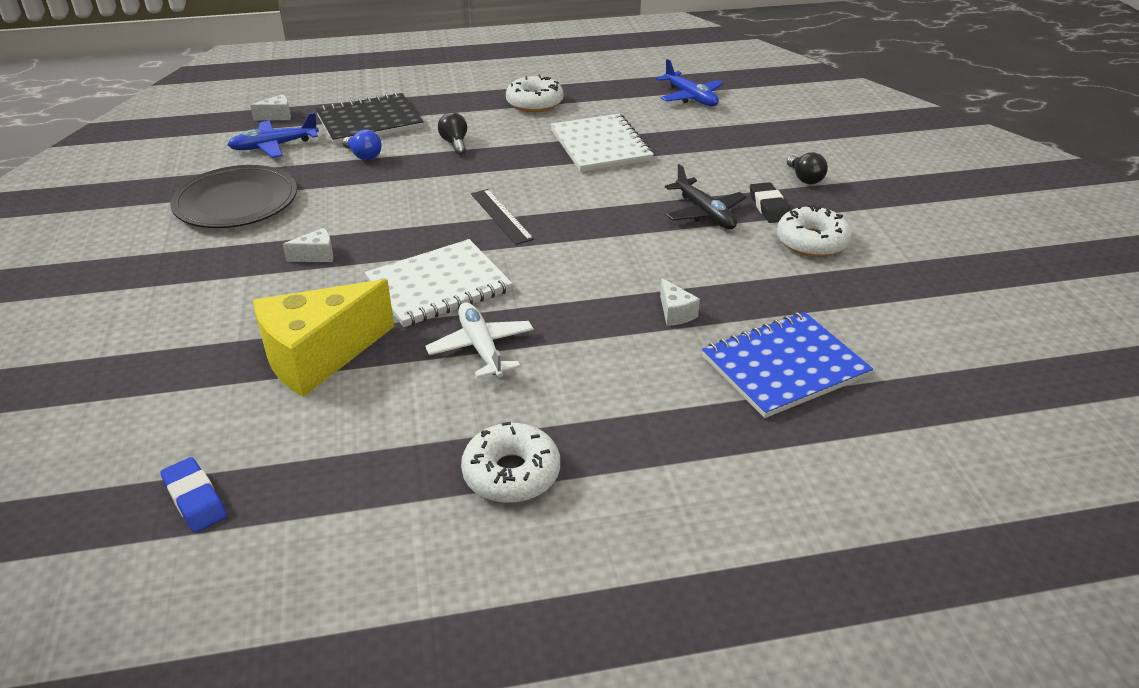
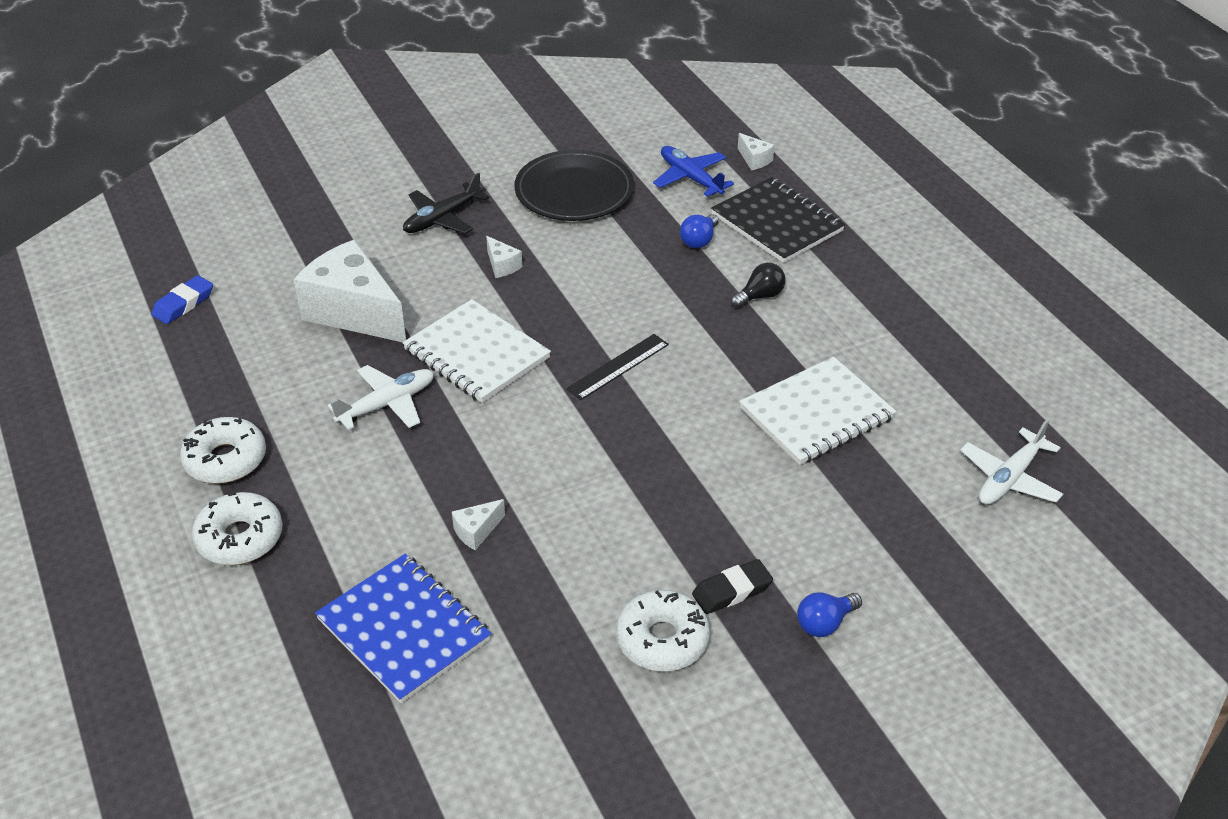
camera: 75 degrees right, 5 degrees up
yellow cheese [253,279,395,397] -> white cheese [294,240,406,342]
white donut [506,75,563,112] -> white donut moved to [192,492,282,565]
blue plane [656,59,723,106] -> white plane [960,419,1063,505]
black plane [665,164,747,229] -> black plane moved to [403,172,489,234]
black light bulb [787,152,828,184] -> blue light bulb [797,592,862,637]

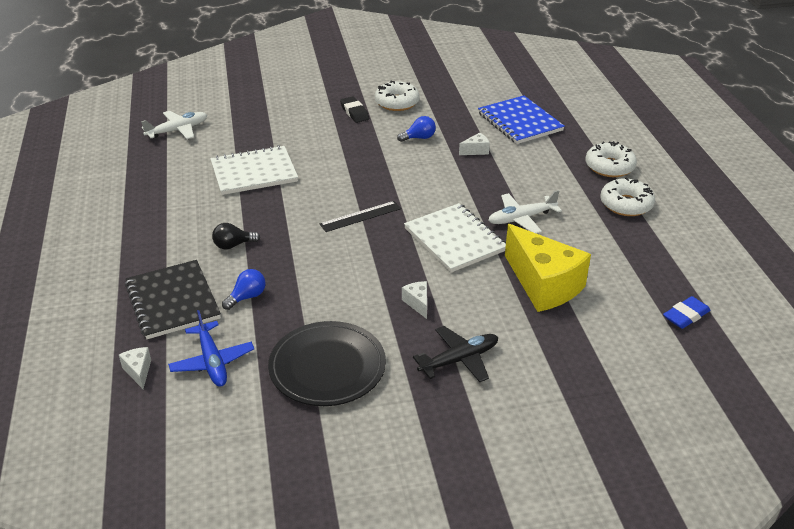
camera: 165 degrees left, 5 degrees down
white cheese [294,240,406,342] -> yellow cheese [505,224,591,312]
black eraser [692,559,773,614] -> black eraser turned 75 degrees clockwise [340,96,369,123]
blue light bulb [797,592,862,637] -> blue light bulb moved to [397,116,436,142]

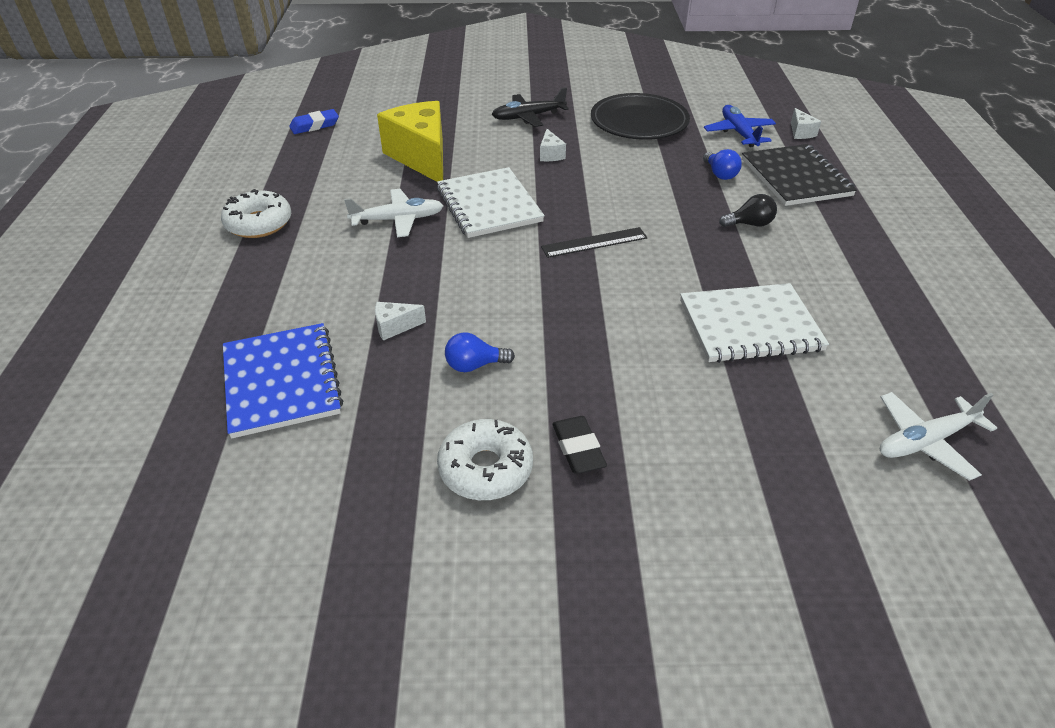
camera: 170 degrees left, 5 degrees up
blue light bulb [222,269,266,310] -> blue light bulb turned 75 degrees counterclockwise [703,149,742,180]
white donut [585,141,637,177] -> none

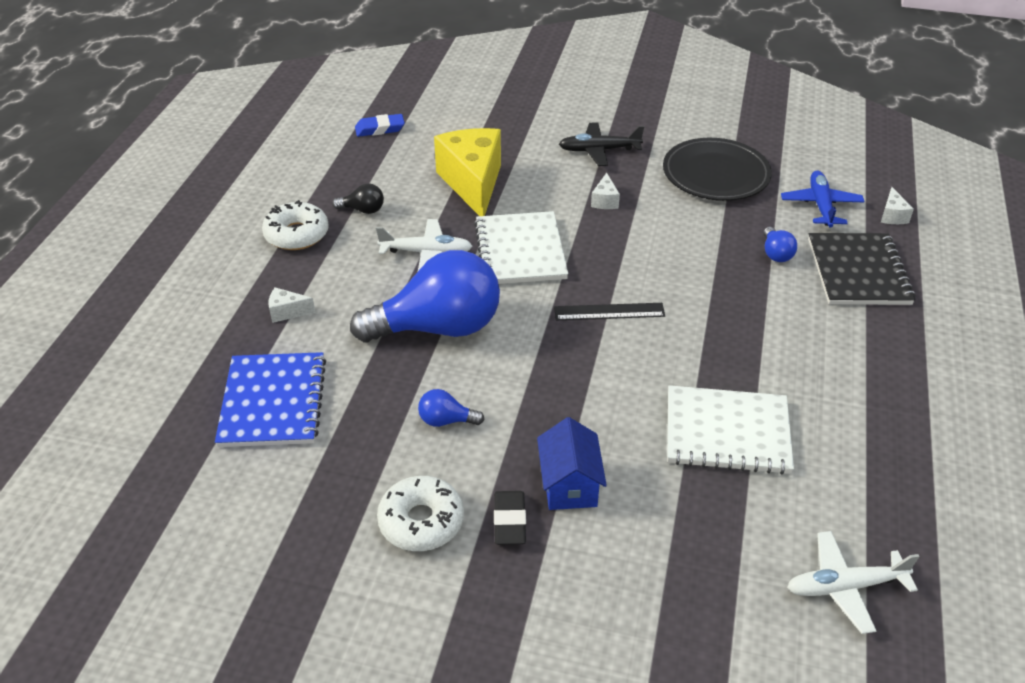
camera: 15 degrees right, 0 degrees up
white cheese [375,302,426,341] -> white cheese moved to [268,287,316,323]
black light bulb [719,194,777,227] -> black light bulb moved to [332,183,384,214]
none -> blue light bulb [350,250,500,342]
none -> blue house [537,417,607,510]

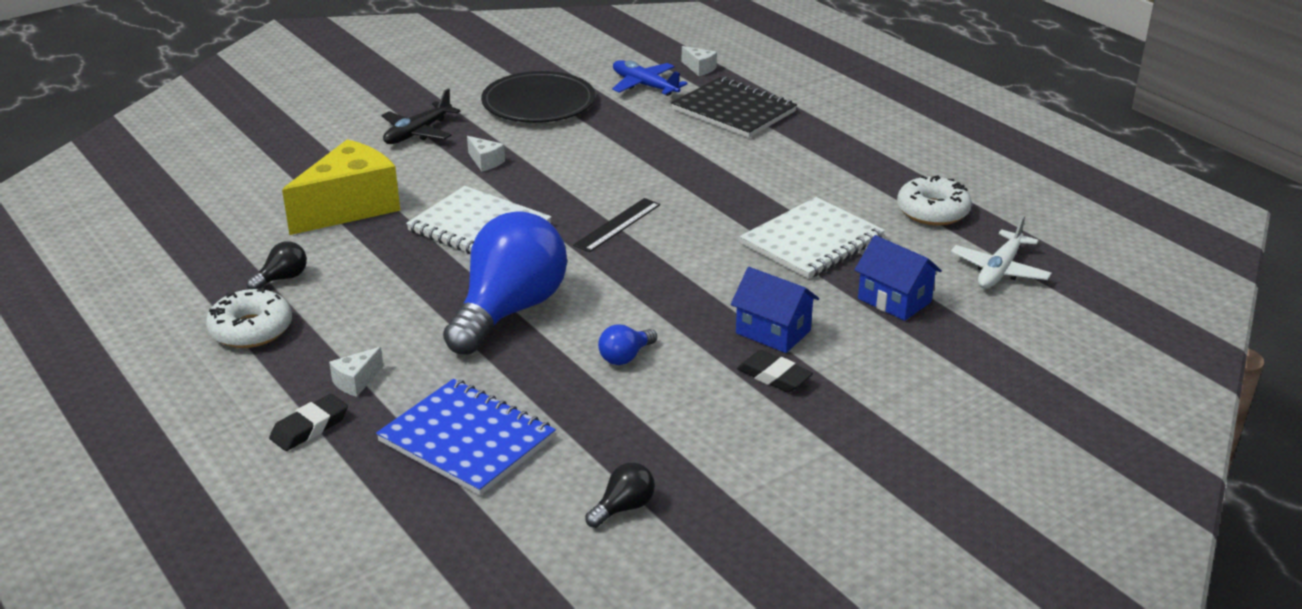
camera: 50 degrees left, 10 degrees down
blue eraser [355,114,405,137] -> none
white plane [376,219,473,271] -> none
white donut [377,476,464,551] -> white donut moved to [897,175,972,226]
yellow cheese [434,128,501,216] -> yellow cheese turned 105 degrees clockwise [282,139,400,235]
blue light bulb [764,227,797,262] -> none
none -> black eraser [269,394,348,451]
none -> black light bulb [585,462,655,528]
none -> blue house [855,235,942,321]

